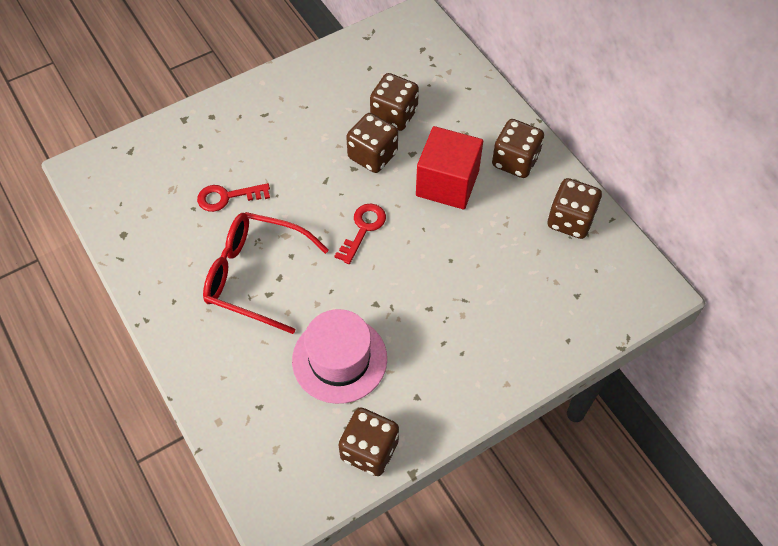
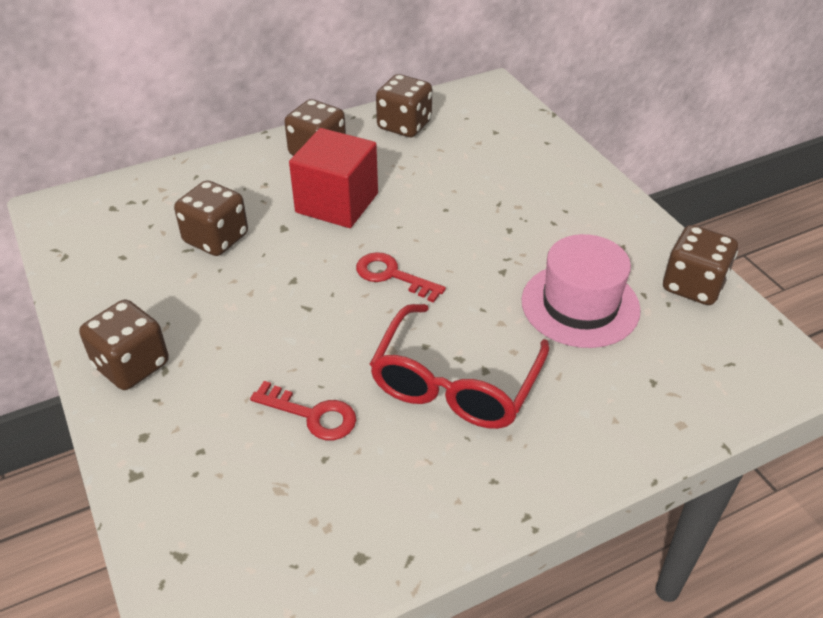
camera: 85 degrees left, 15 degrees down
red key [197,183,270,212] -> red key turned 60 degrees counterclockwise [250,381,356,440]
brown dice [346,113,398,173] -> brown dice moved to [79,299,169,390]

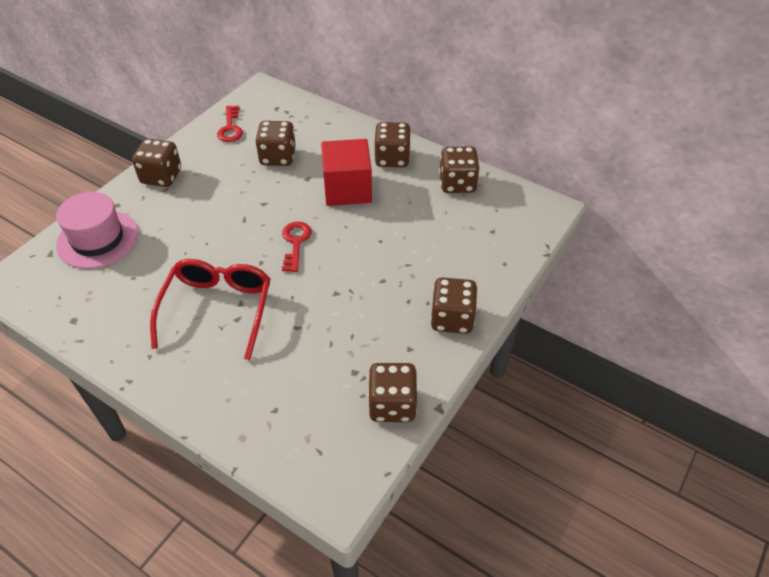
camera: 60 degrees right, 5 degrees up
red key [250,381,356,440] -> red key moved to [217,106,243,142]
red glasses [370,304,549,429] -> red glasses turned 105 degrees clockwise [150,259,271,360]
pink hat [521,234,641,348] -> pink hat moved to [56,192,138,269]
none -> brown dice [430,277,478,334]

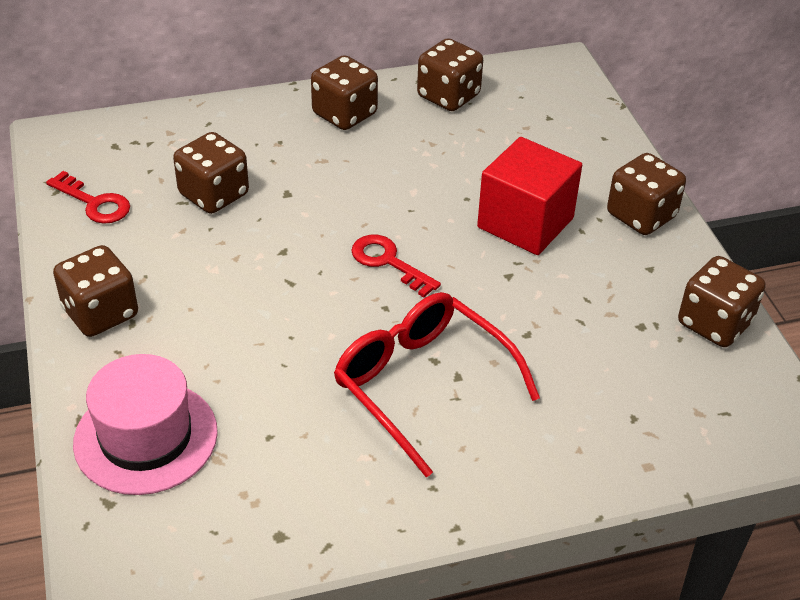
camera: 50 degrees left, 5 degrees down
red cube [321,139,372,206] -> red cube moved to [477,137,582,255]

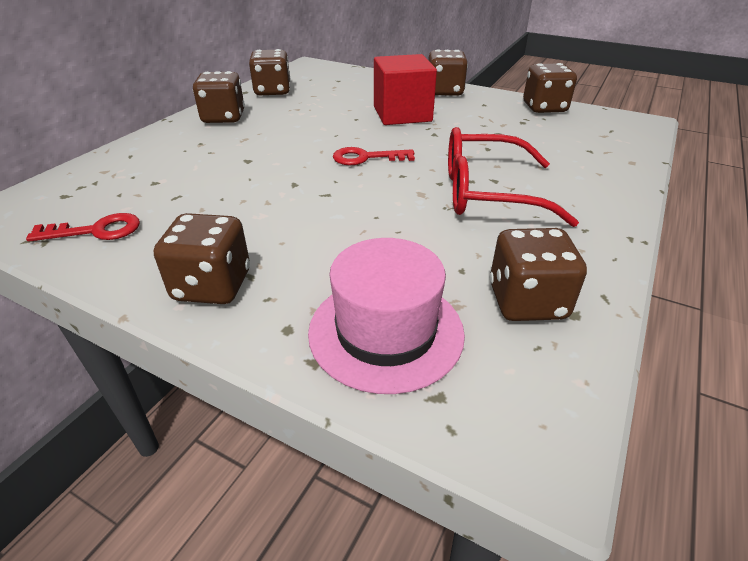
camera: 45 degrees left, 5 degrees down
brown dice [173,132,249,214] -> brown dice moved to [490,228,587,321]

